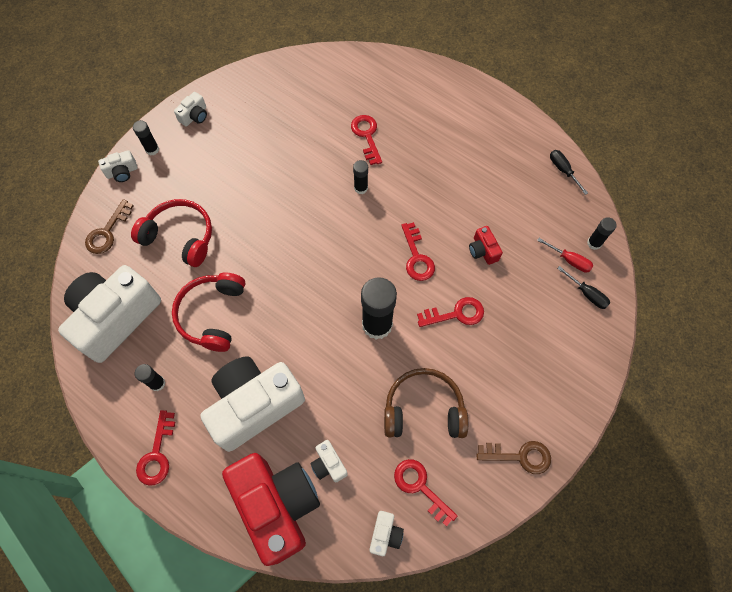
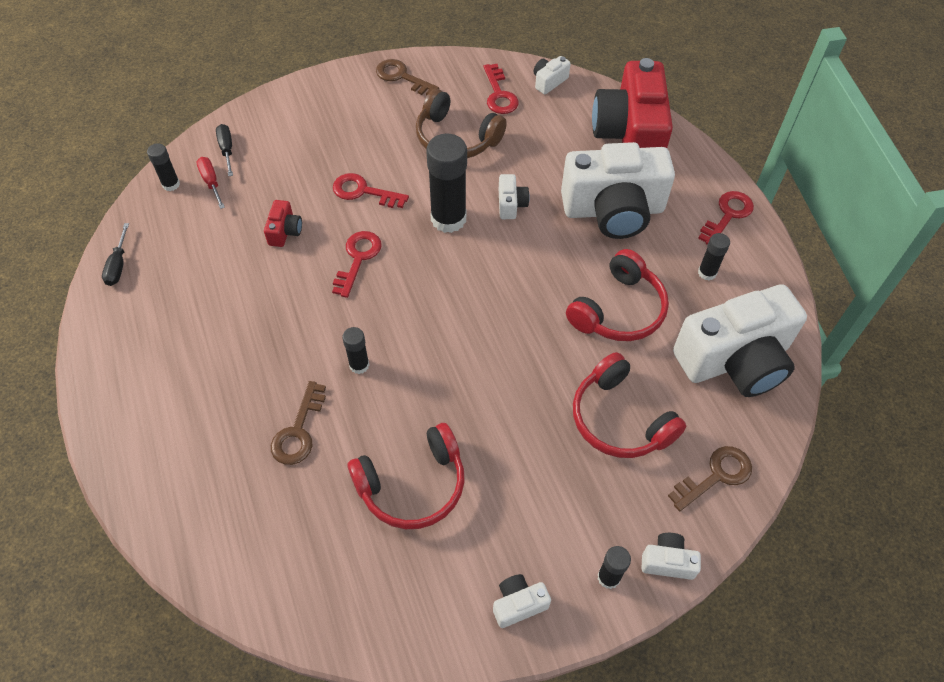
camera: 150 degrees left, 10 degrees down
white camera [310,440,348,483] -> white camera moved to [499,174,530,219]
red key [351,115,382,165] -> brown key [271,381,326,465]
none -> red headphones [348,423,465,529]

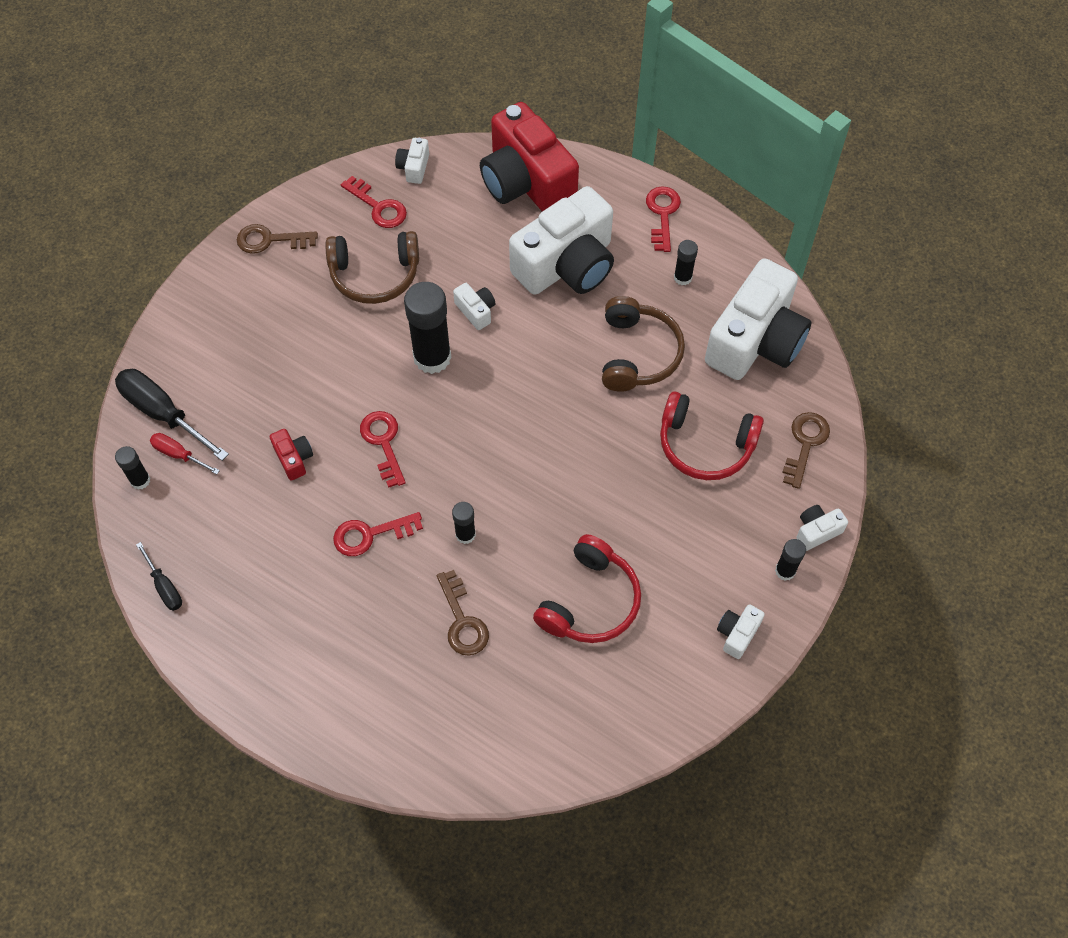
camera: 35 degrees left, 5 degrees up
black screwdriver [216,124,233,176] -> black screwdriver [115,369,229,461], size x1.86
red key [333,173,409,208] -> red key moved to [333,512,423,556]
red headphones [566,249,669,341] -> brown headphones [602,296,685,392]

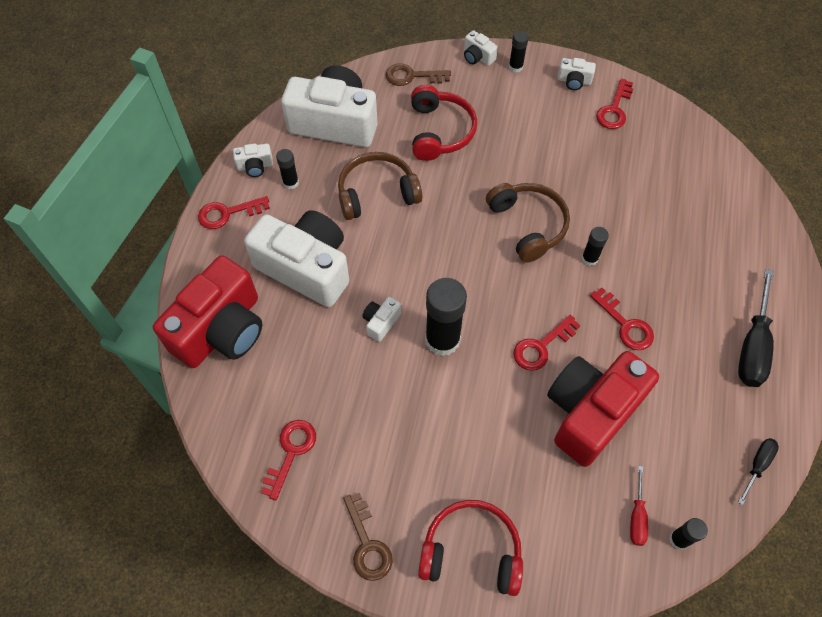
camera: 110 degrees left, 0 degrees up
black screwdriver [115,369,229,461] -> black screwdriver moved to [738,269,774,387]
red camera [270,429,313,481] -> red camera [547,351,659,467], size x2.47
brown headphones [326,231,419,304] -> brown headphones moved to [486,183,570,263]
white camera [395,138,429,184] -> white camera moved to [233,143,273,177]
brown key [437,570,489,656] -> none
red headphones [533,534,641,643] -> red headphones moved to [418,500,523,596]
none -> red key [596,78,633,129]

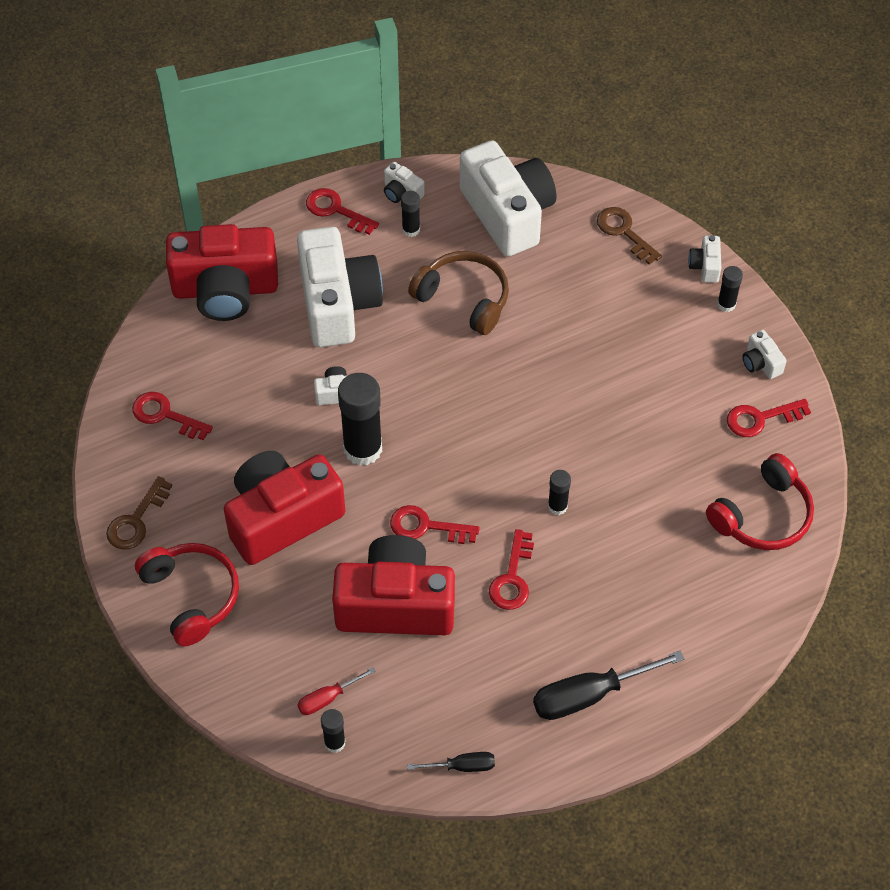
camera: 50 degrees right, 5 degrees down
red key [261,420,316,500] -> red key turned 135 degrees counterclockwise [132,392,213,440]
red headphones [411,85,477,161] -> red headphones moved to [706,453,814,550]
brown headphones [486,183,570,263] -> none
none -> red camera [224,451,345,565]

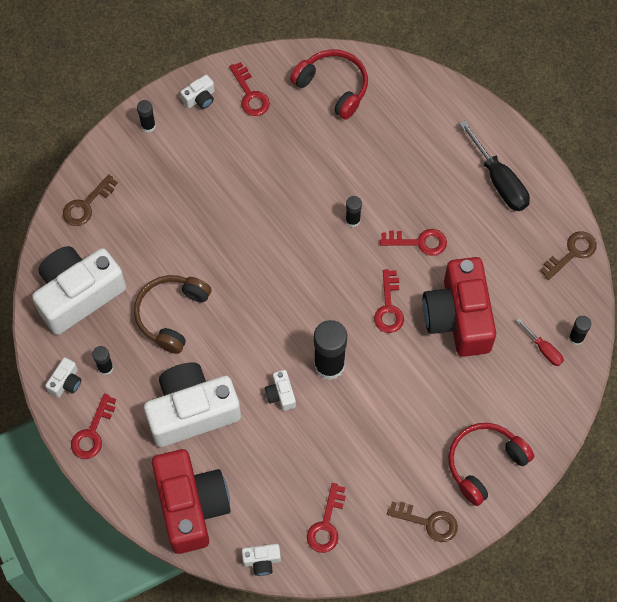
camera: 100 degrees left, 10 degrees up
red camera [224,451,345,565] -> none
black screwdriver [407,752,495,772] -> brown key [540,231,597,280]
white camera [688,235,721,283] -> white camera moved to [242,544,281,576]

